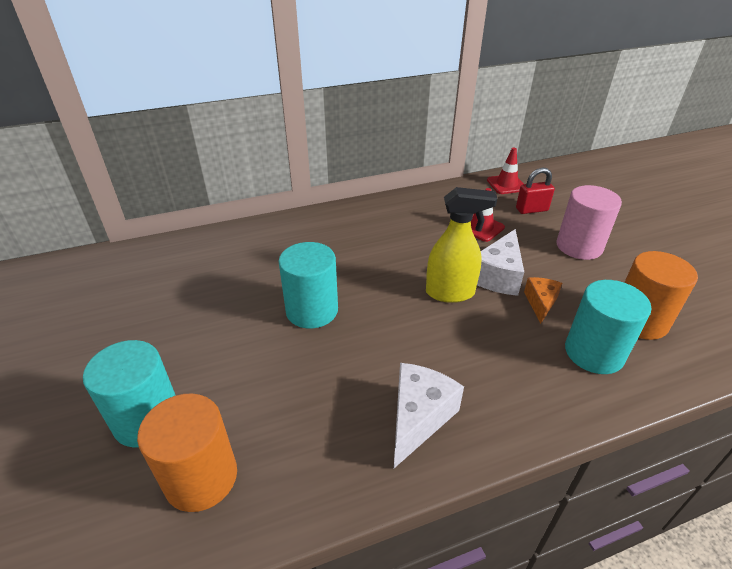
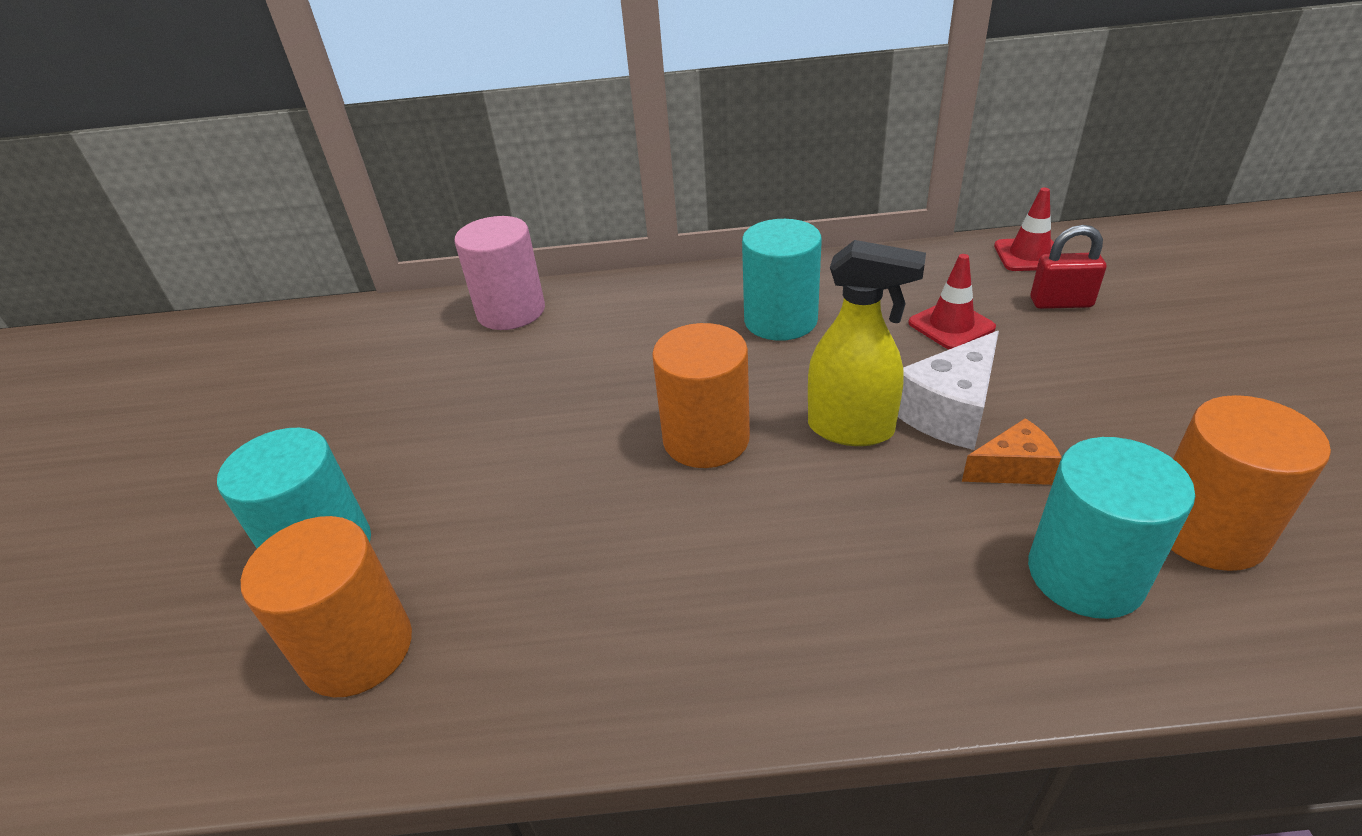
camera: 20 degrees right, 0 degrees up
turquoise cylinder [278,242,338,328] -> turquoise cylinder moved to [742,219,822,341]
white cheese [394,363,464,468] -> none
orange cheese [524,277,562,324] -> orange cheese turned 45 degrees clockwise [962,418,1062,485]
pink cylinder [556,185,622,260] -> pink cylinder moved to [454,216,545,330]
none -> orange cylinder [652,323,750,468]

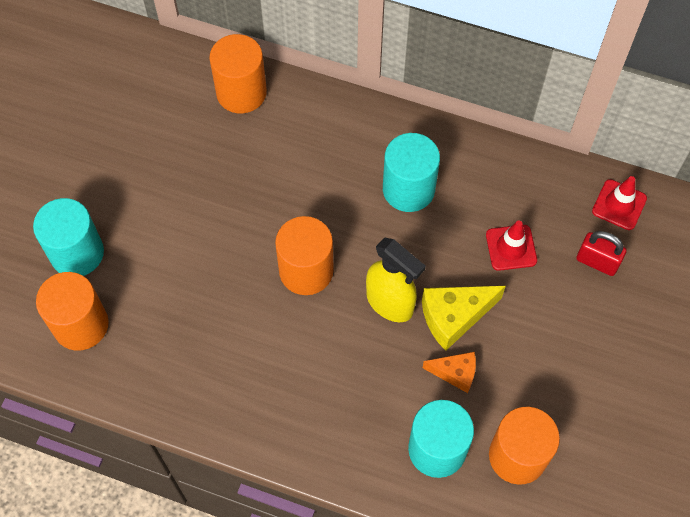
camera: 20 degrees right, 25 degrees up
pink cylinder [454,216,545,330] -> orange cylinder [209,34,267,114]
white cheese [898,331,999,450] -> yellow cheese [422,286,506,351]

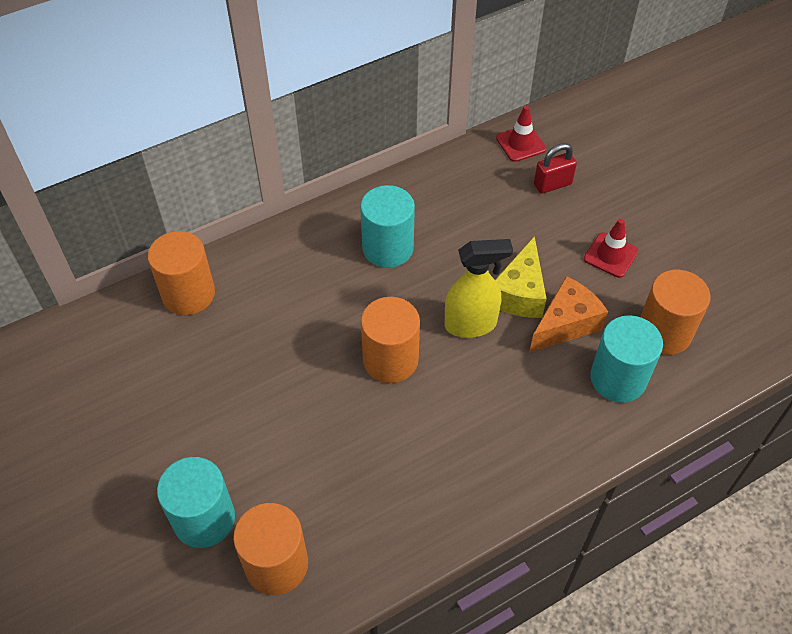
camera: 50 degrees left, 10 degrees down
orange cheese [423,352,476,393] -> orange cheese [529,276,608,352], size x1.61
red traffic cone [486,220,537,271] -> red traffic cone moved to [584,219,638,278]

